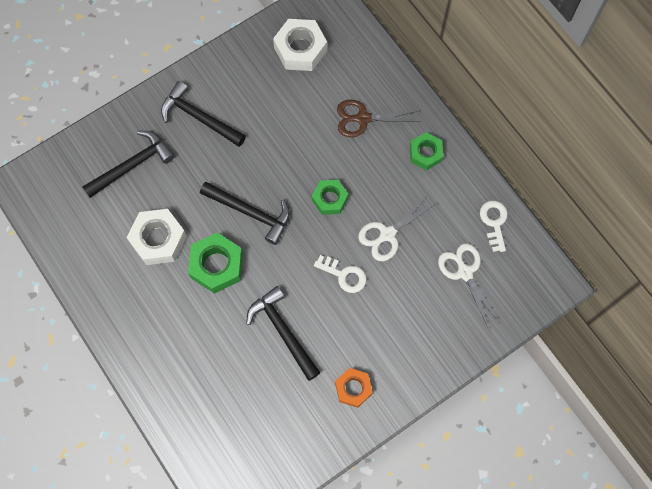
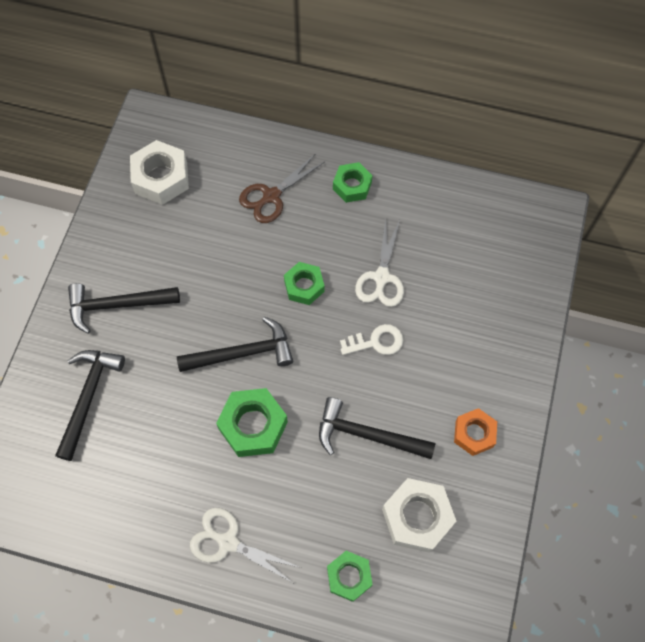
camera: 40 degrees left, 5 degrees down
white nut [126,209,187,265] -> white nut moved to [382,478,456,553]
white scissors [438,243,500,327] -> white scissors moved to [190,508,301,583]
white key [480,201,508,252] -> none
none -> green nut [327,551,373,602]

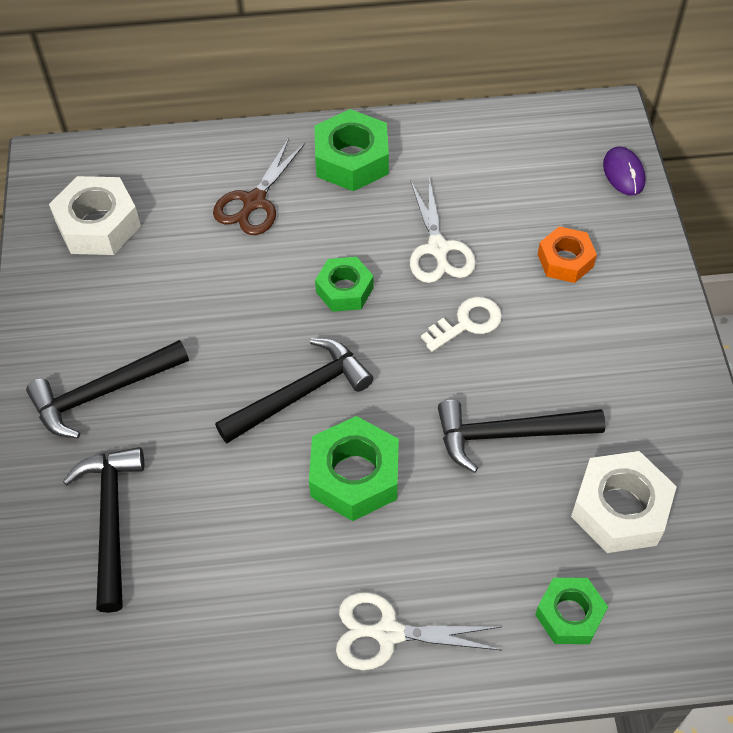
camera: 20 degrees left, 10 degrees down
green nut [333,162,373,203] -> green nut [315,109,389,191], size x1.54
orange nut [454,408,497,456] -> orange nut moved to [538,226,597,283]
none -> purple mouse [603,147,646,195]

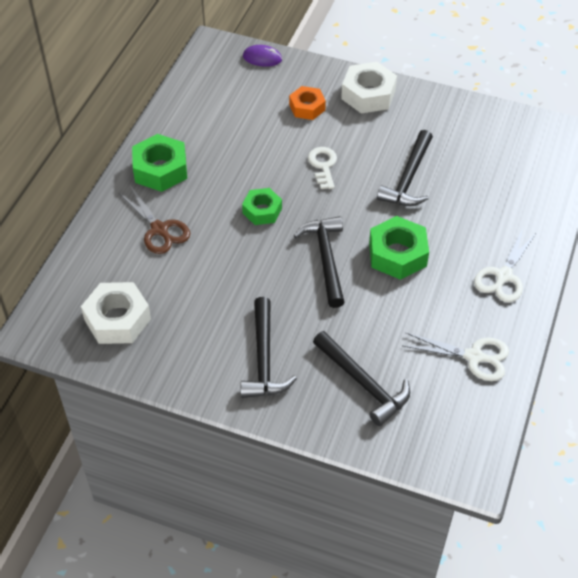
camera: 65 degrees left, 5 degrees down
black hammer [63,447,144,613] -> black hammer turned 150 degrees counterclockwise [313,331,410,426]
white scissors [410,177,476,283] -> white scissors moved to [403,332,509,381]
green nut [535,578,608,644] -> none
white nut [571,451,677,553] -> white nut moved to [341,62,397,114]

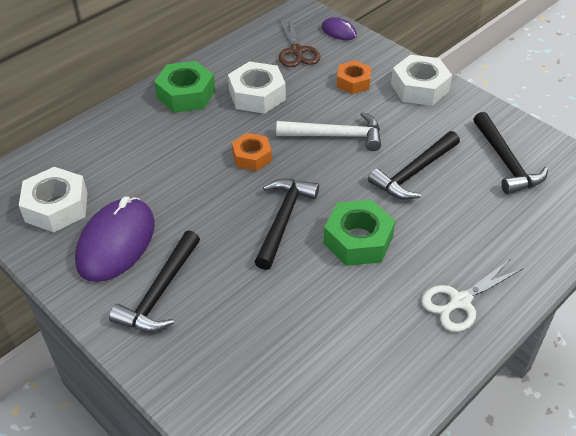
camera: 25 degrees right, 5 degrees down
brown scissors [119,187,190,254] -> brown scissors moved to [279,16,320,67]
green nut [242,188,282,225] -> orange nut [232,133,272,171]
white key [308,147,337,189] -> white hammer [276,112,381,151]
black hammer [313,331,410,426] -> black hammer moved to [473,112,548,194]
white scissors [403,332,509,381] -> none
none -> purple mouse [75,197,155,282]
none -> white nut [228,61,286,114]

